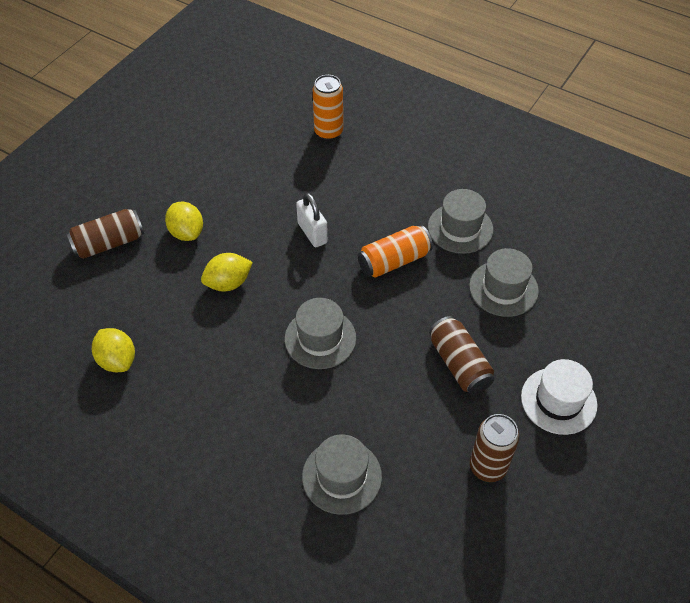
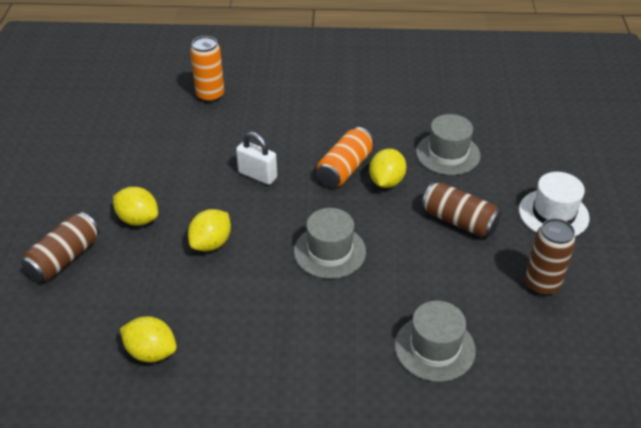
camera: 30 degrees left, 10 degrees down
grey hat [428,189,493,254] -> none
none -> yellow lemon [369,149,406,188]

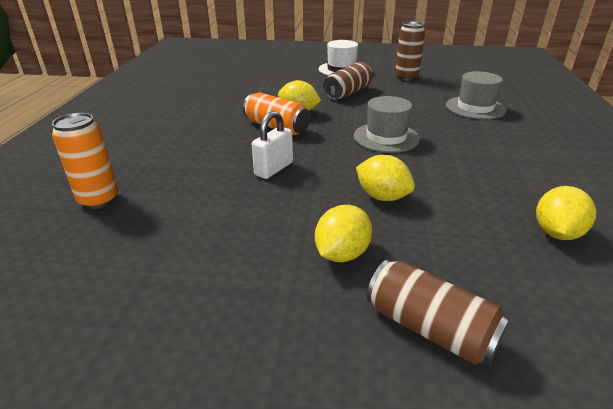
camera: 85 degrees left, 10 degrees down
grey hat [416,114,481,175] -> none

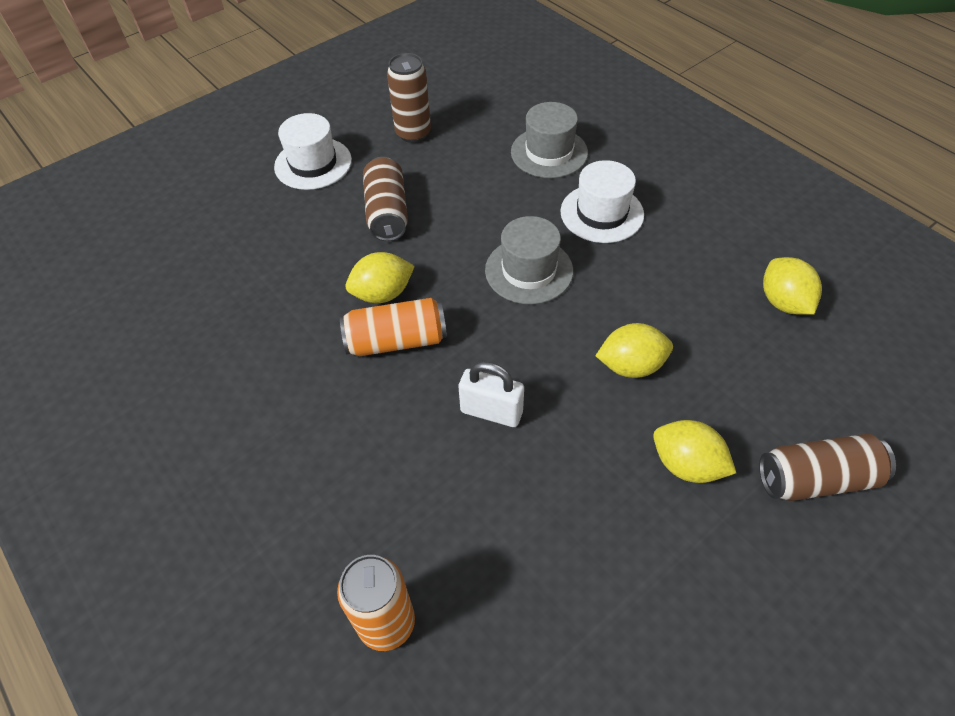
camera: 45 degrees left, 20 degrees up
white padlock [252,111,293,179] -> white padlock turned 60 degrees counterclockwise [458,361,524,427]
yellow lemon [315,205,372,262] -> yellow lemon turned 45 degrees counterclockwise [653,420,736,483]
none -> white hat [560,160,644,243]

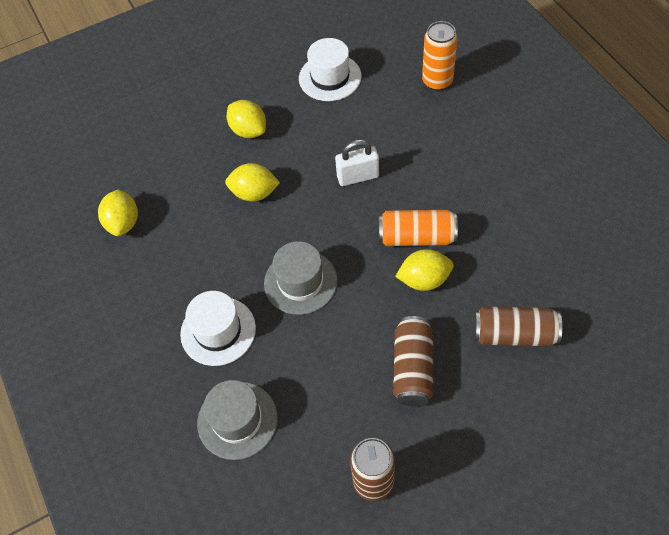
camera: 165 degrees left, 5 degrees up
white hat [274,113,352,190] -> white hat moved to [299,38,362,101]
white padlock [458,361,524,427] -> white padlock turned 45 degrees counterclockwise [335,139,379,186]
brown can [759,434,896,501] -> brown can moved to [473,307,562,346]

